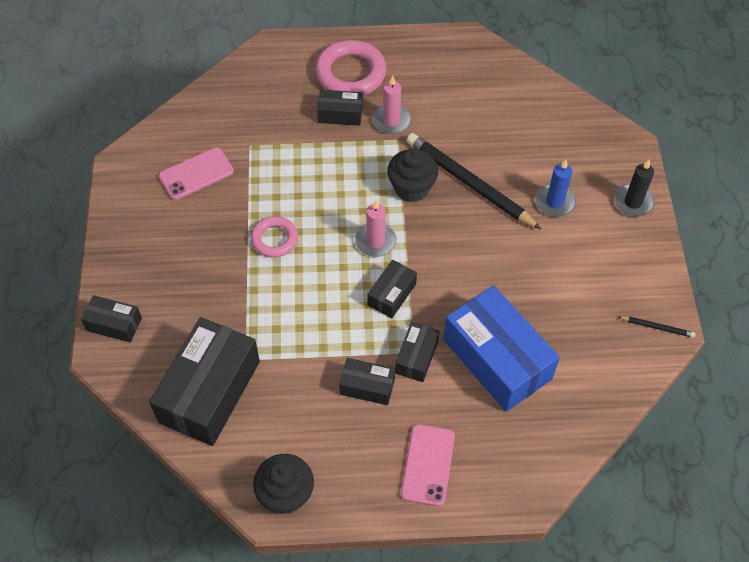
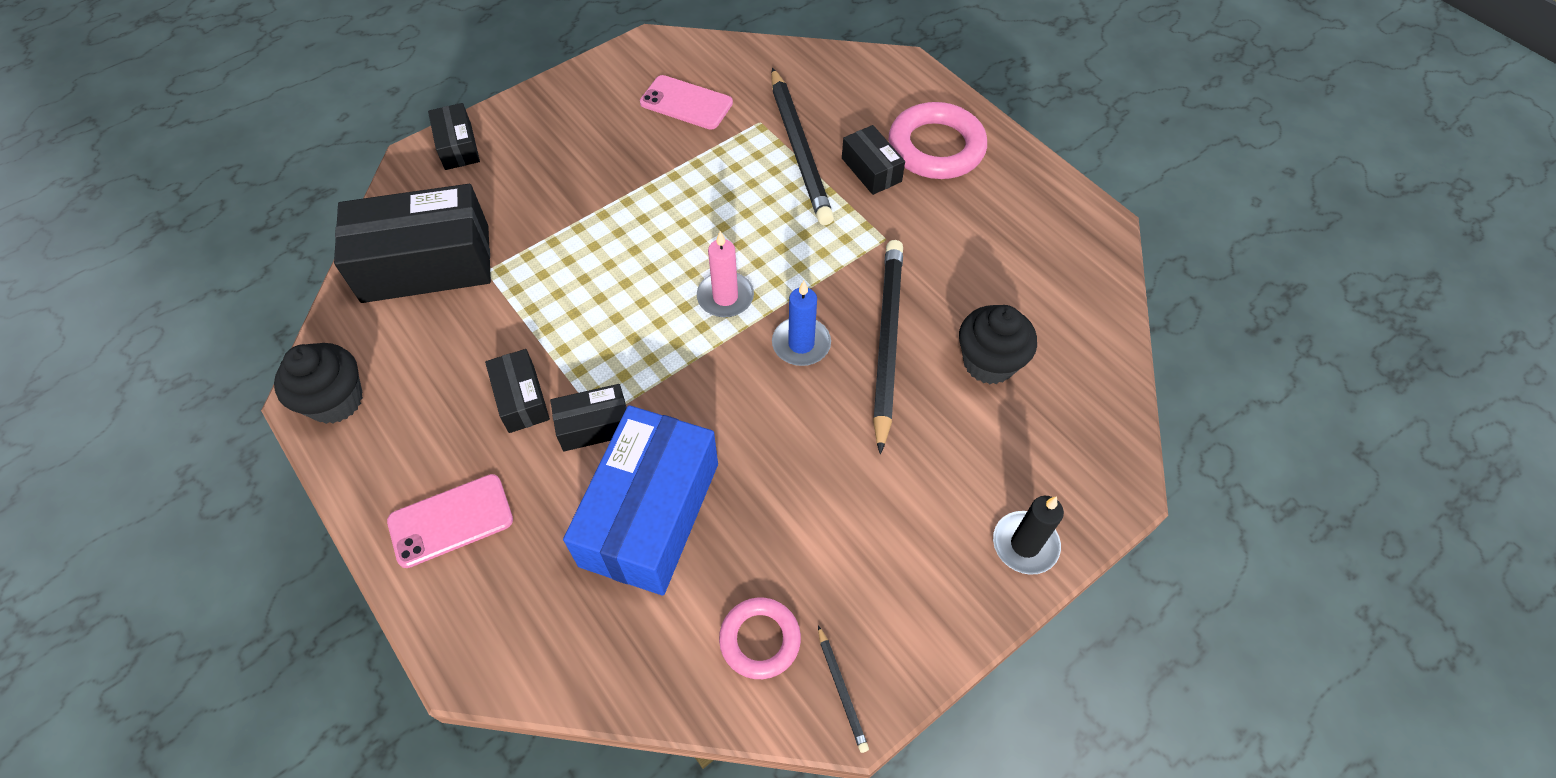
camera: 55 degrees right, 0 degrees up
pink ring [251,216,298,258] -> pink ring moved to [719,597,801,679]
black box [367,260,417,318] -> none
pink candle [373,75,411,134] -> none
black cupcake [387,148,438,202] -> black cupcake moved to [959,305,1037,384]
blue candle [535,159,576,217] -> blue candle moved to [772,281,831,366]
none -> black pencil [771,68,834,225]

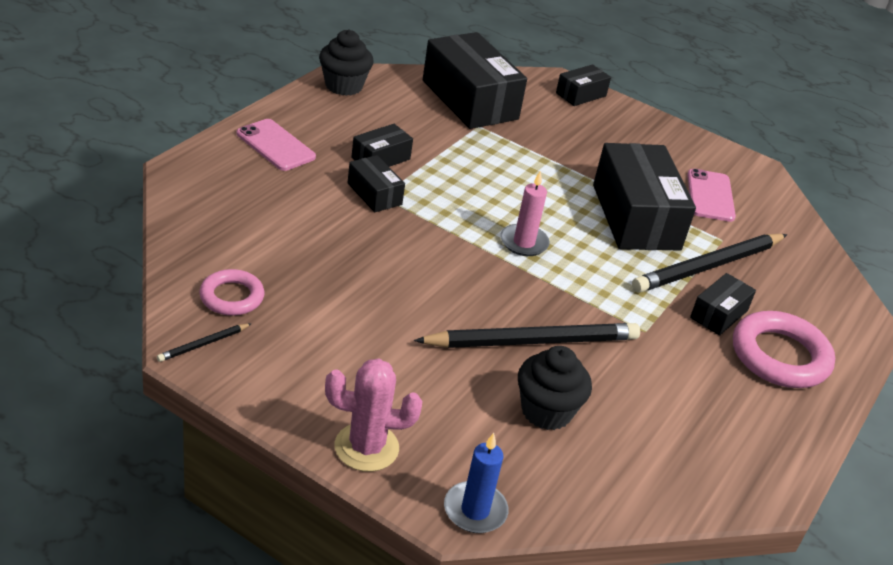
camera: 65 degrees right, 20 degrees down
blue box [563,405,718,595] -> none
blue candle [772,281,831,366] -> blue candle moved to [444,433,509,533]
black candle [993,496,1064,575] -> pink cactus [325,358,422,472]
none -> black box [593,143,696,251]

